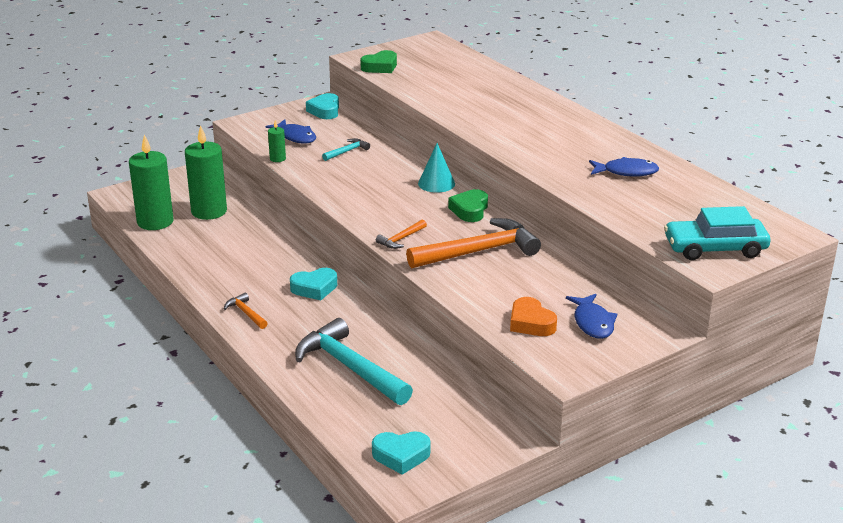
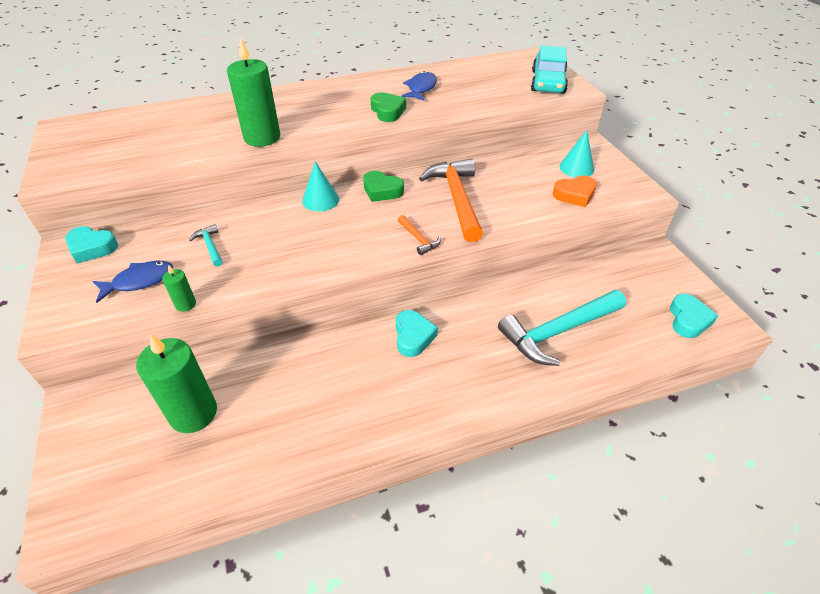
camera: 75 degrees left, 15 degrees up
green candle [129,135,173,230] -> green candle moved to [227,37,280,147]
orange hammer [224,293,268,329] -> none
green heart [360,50,397,73] -> green heart moved to [371,92,406,122]
blue fish [566,294,617,339] -> turquoise cone [559,130,594,178]

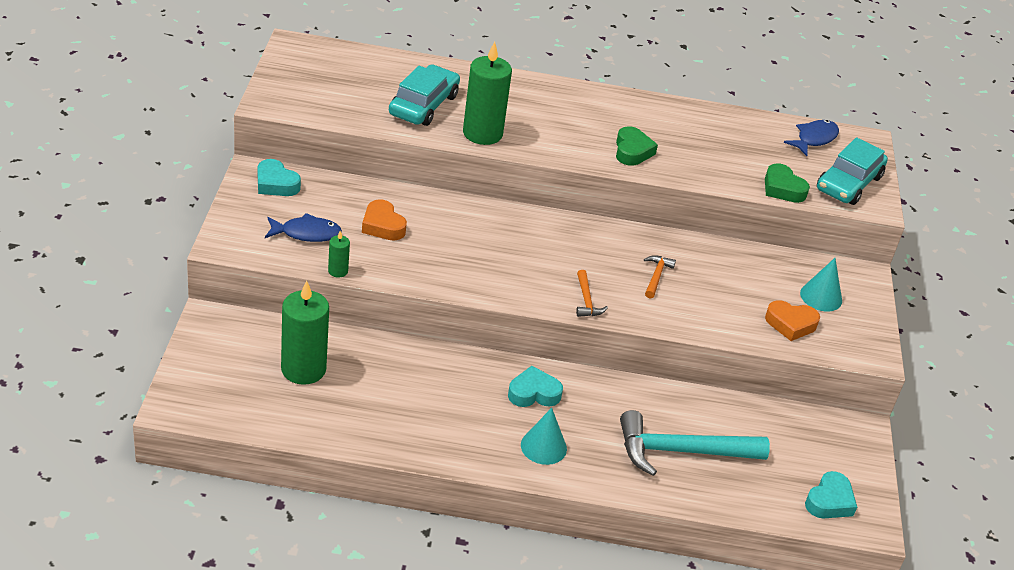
camera: 20 degrees right, 5 degrees down
turquoise hammer [189,224,223,267] -> orange heart [362,199,407,240]
turquoise cone [302,161,339,212] -> turquoise cone moved to [521,408,567,465]
green heart [363,171,404,202] -> green heart moved to [765,163,810,203]
turquoise heart [396,310,438,357] -> turquoise heart turned 120 degrees counterclockwise [508,366,563,407]
blue fish [401,71,437,101] -> blue fish moved to [784,120,839,156]
orange hammer [419,159,483,242] -> orange hammer [644,255,676,299], size x0.45
none -> turquoise car [389,64,460,126]

